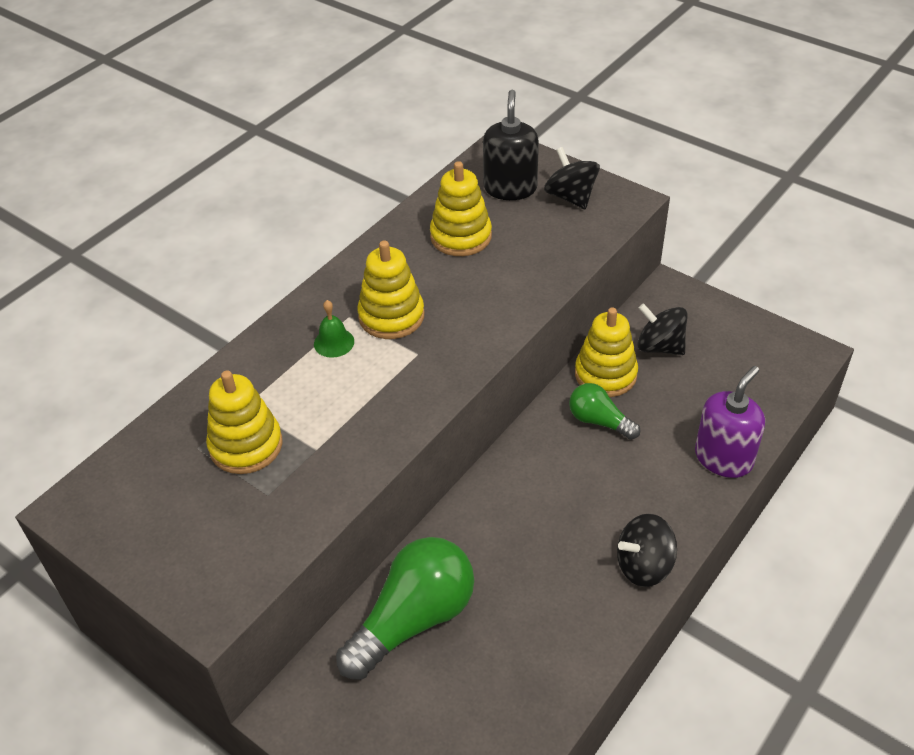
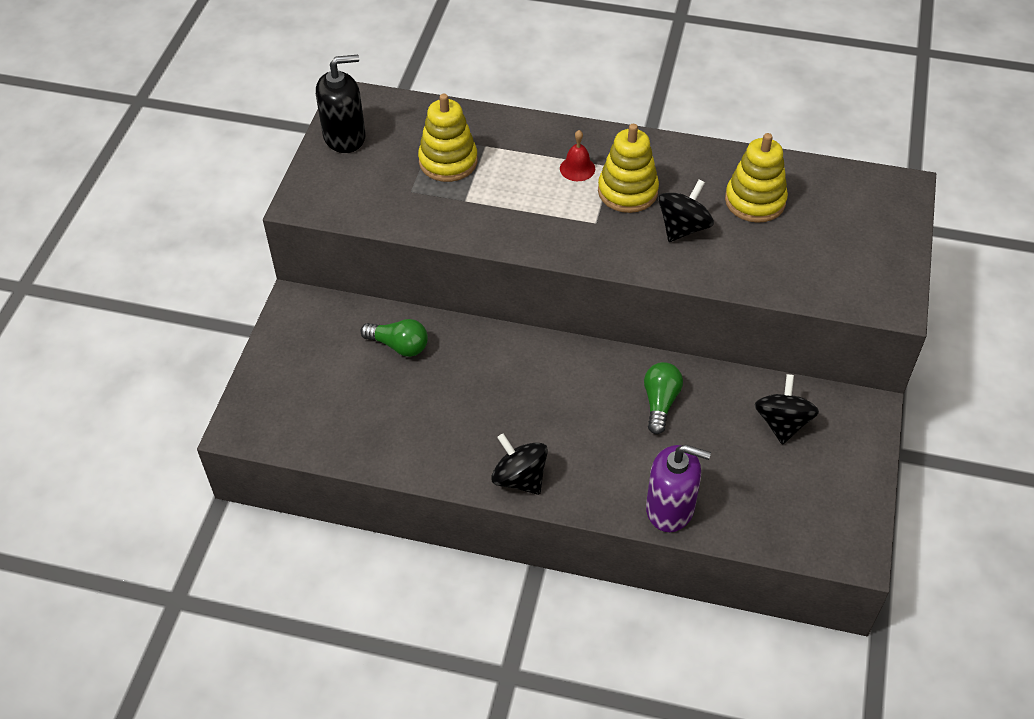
camera: 65 degrees right, 5 degrees up
green bell [314,300,354,358] -> red bell [560,130,595,181]
green light bulb [336,537,474,680] -> green light bulb [360,319,428,357], size x0.54
black soap dispenser [483,90,539,200] -> black soap dispenser moved to [316,55,365,153]
black spinning top [544,147,600,209] -> black spinning top moved to [658,180,714,242]
yellow stacking toy [575,307,638,397] -> none

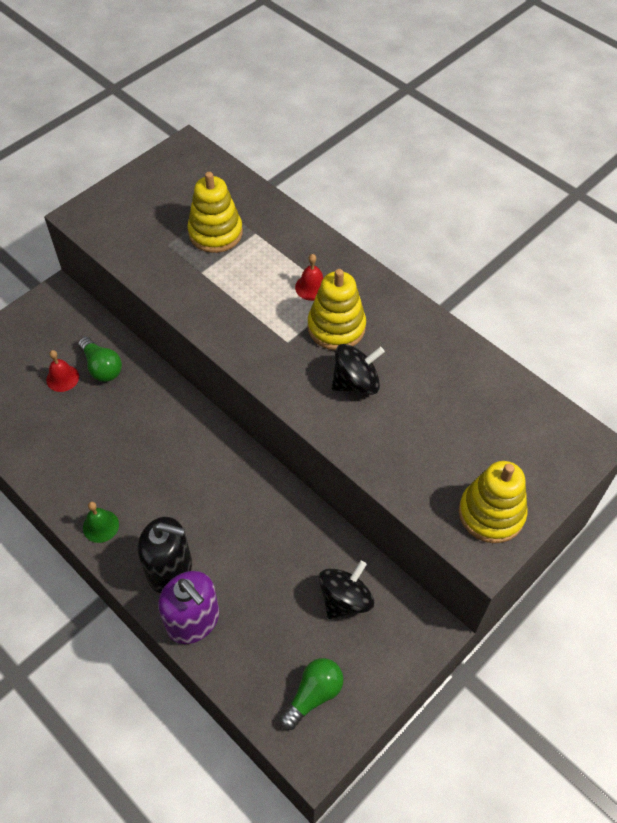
camera: 30 degrees right, 5 degrees up
black soap dispenser [316,55,365,153] -> black soap dispenser moved to [138,517,192,593]
black spinning top [491,433,548,495] -> green bell [83,502,119,543]
green light bulb [644,362,683,434] -> green light bulb moved to [280,658,343,730]
yellow stacking toy [725,133,788,223] -> yellow stacking toy moved to [459,461,527,543]
none -> red bell [46,350,79,392]

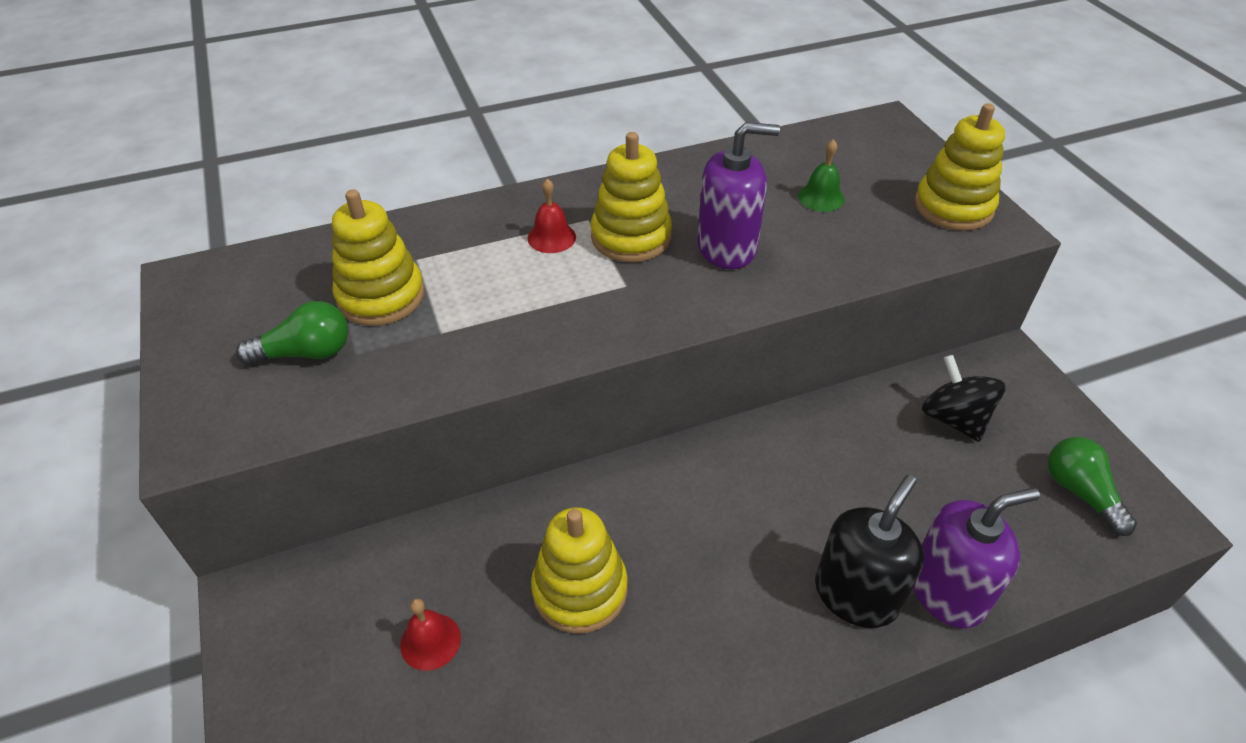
camera: 65 degrees left, 10 degrees down
green light bulb [78,337,122,382] -> green light bulb moved to [236,301,348,365]
green bell [83,502,119,543] -> green bell moved to [798,139,845,212]
black spinning top [332,344,385,395] -> purple soap dispenser [697,122,780,269]
none -> yellow stacking toy [531,507,628,634]

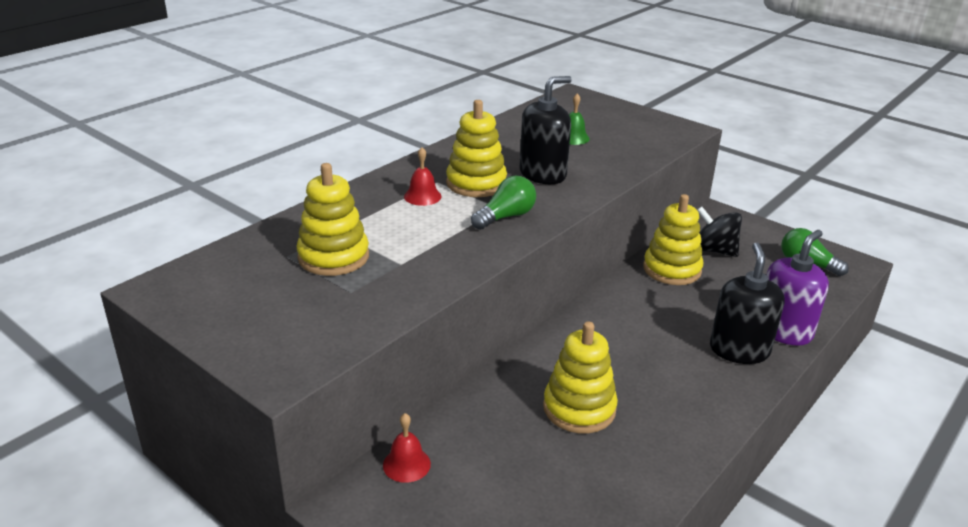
camera: 30 degrees left, 15 degrees down
green light bulb [236,301,348,365] -> green light bulb moved to [471,175,536,230]
red bell [401,598,461,671] -> red bell moved to [383,413,431,483]
purple soap dispenser [697,122,780,269] -> black soap dispenser [519,76,572,184]
yellow stacking toy [914,103,1005,231] -> yellow stacking toy moved to [643,194,703,285]

